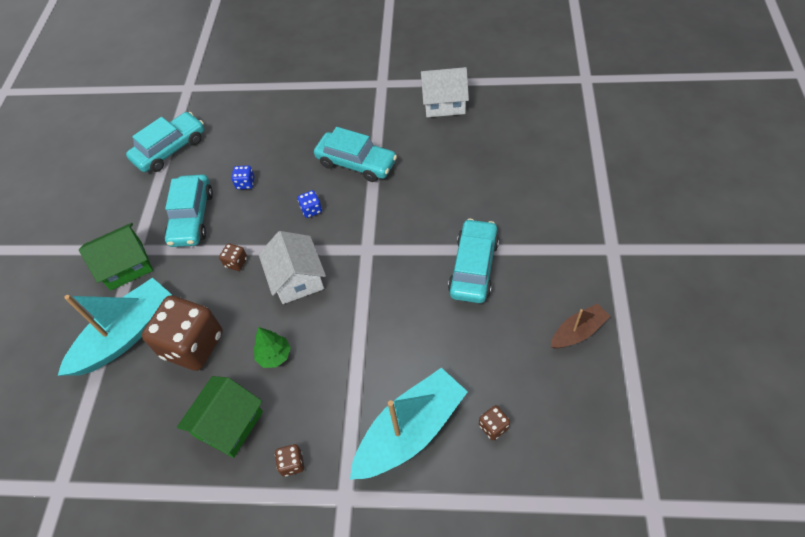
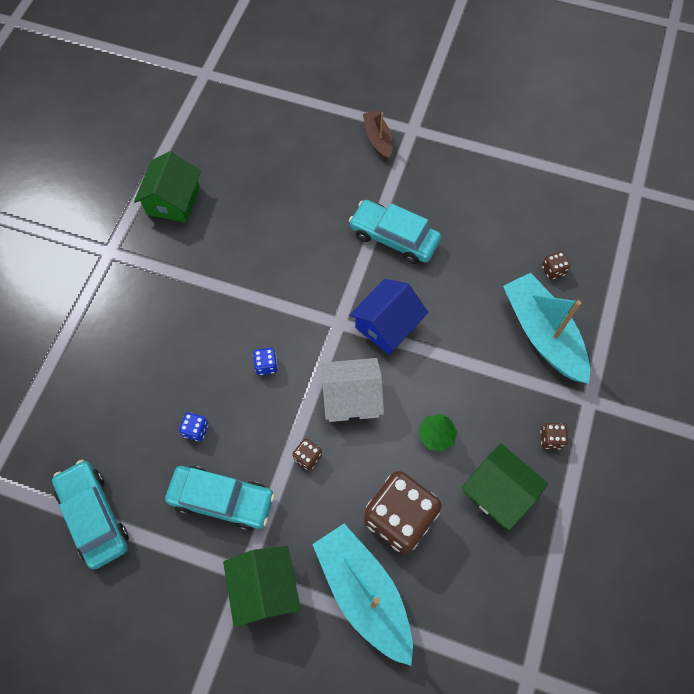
camera: 80 degrees left, 10 degrees up
turquoise car [314,127,397,182] -> none
white house [420,67,469,117] -> green house [134,151,201,223]
brown boat [551,303,610,349] -> brown boat moved to [363,110,393,160]
none -> blue house [349,279,428,355]

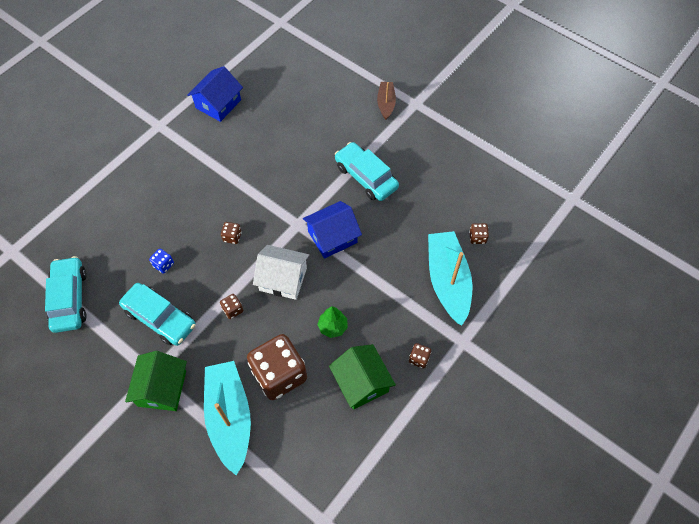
camera: 20 degrees right, 5 degrees down
green house [134,151,201,223] -> blue house [188,66,243,122]
blue dice [253,348,278,375] -> brown dice [221,222,241,244]

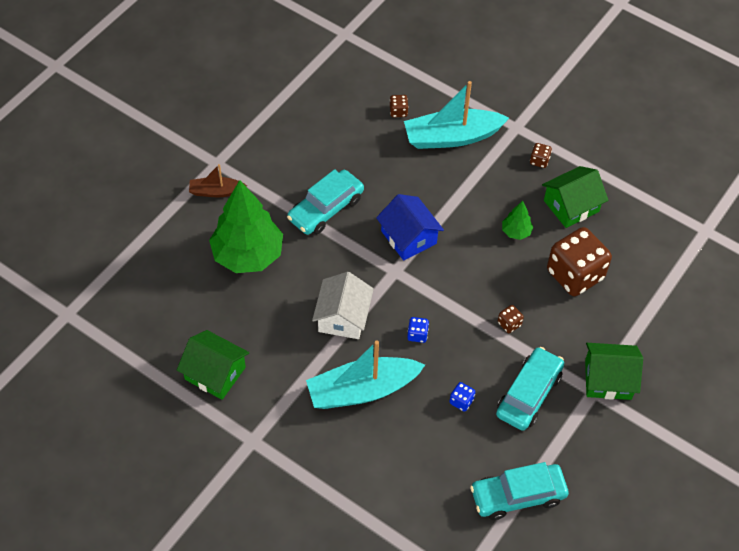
camera: 95 degrees left, 5 degrees down
blue house [188,66,243,122] -> green house [177,330,249,400]
turquoise boat [204,361,251,475] -> turquoise boat moved to [306,341,425,409]
brown dice [221,222,241,244] -> blue dice [407,317,429,343]
white house [253,245,309,300] -> white house moved to [312,272,374,339]
none -> green tree [209,180,283,273]

